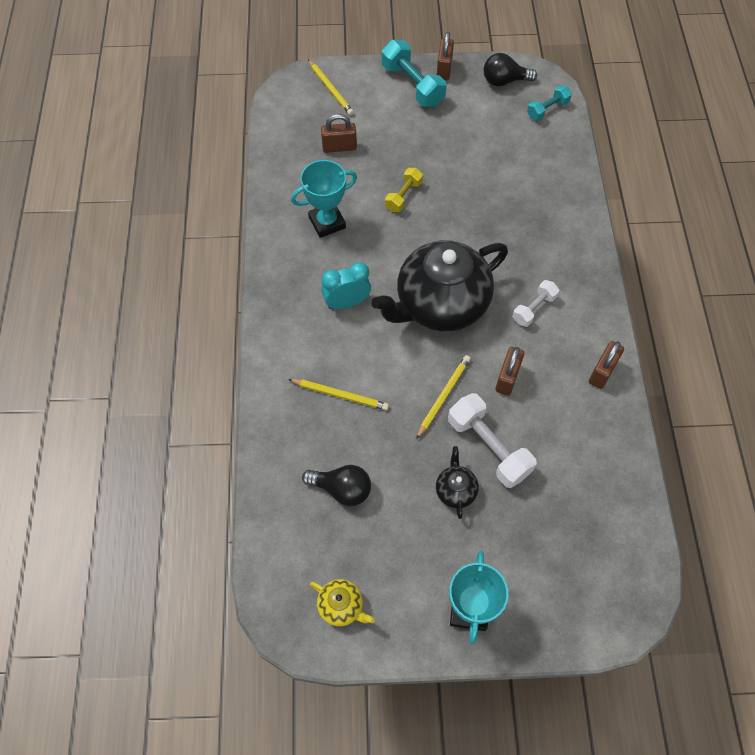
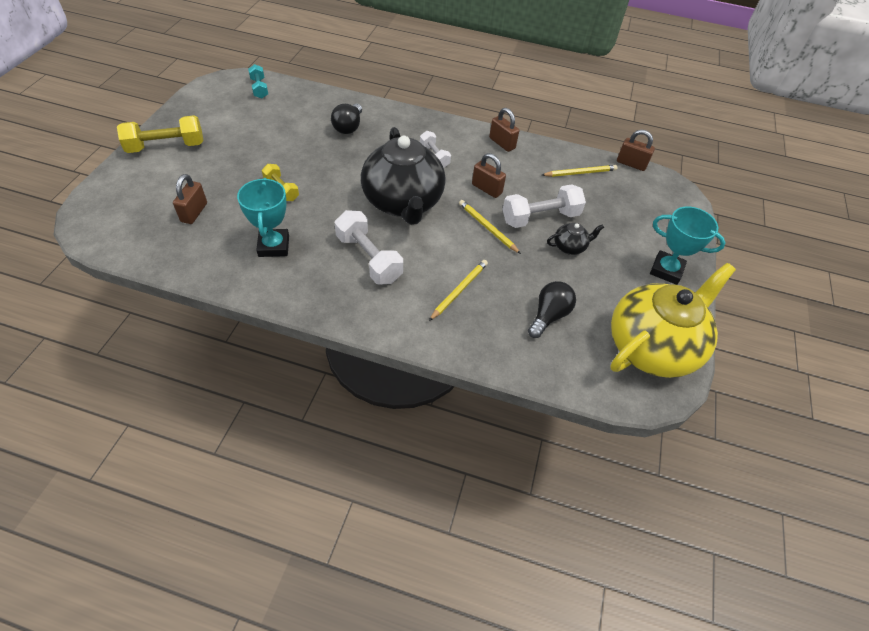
camera: 75 degrees left, 10 degrees down
yellow pencil [308,59,354,115] -> yellow pencil moved to [542,165,617,177]
yellow teapot [310,579,375,626] -> yellow teapot [610,263,736,378], size x2.46
turquoise clock [321,262,371,309] -> white dumbbell [335,210,403,285]
turquoise dumbbell [382,40,446,107] -> yellow dumbbell [117,115,204,153]
black teapot [436,446,479,519] -> black teapot turned 150 degrees clockwise [547,223,604,255]
brown padlock [437,32,454,80] -> brown padlock moved to [617,130,655,171]
black light bulb [484,53,537,86] -> black light bulb moved to [331,103,362,134]

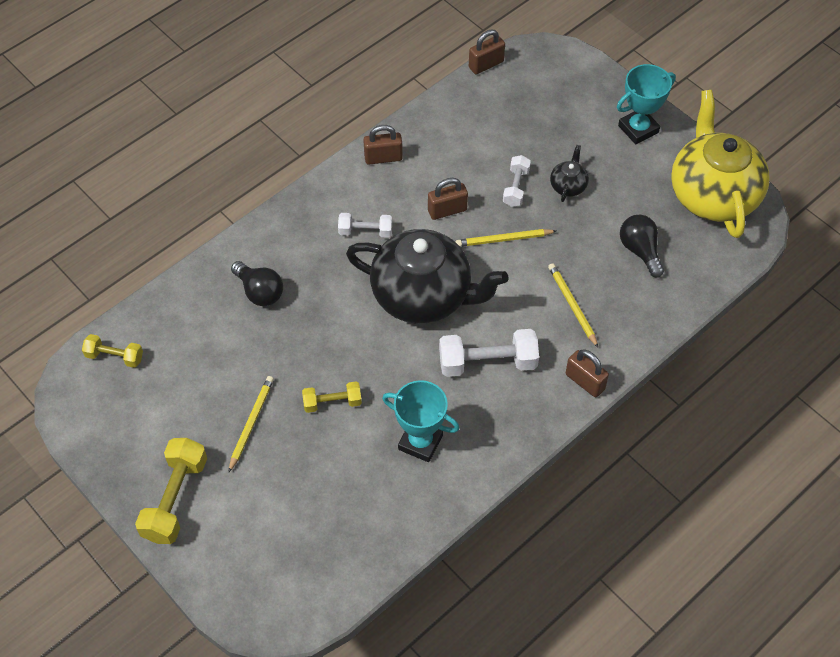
camera: 55 degrees left, 5 degrees up
brown padlock [173,174,207,224] -> brown padlock moved to [566,349,609,397]
turquoise dumbbell [248,64,268,99] -> yellow dumbbell [82,334,143,368]
white dumbbell [503,184,586,228] -> white dumbbell [503,155,531,207], size x0.59
yellow pencil [542,165,617,177] -> yellow pencil moved to [228,376,274,473]

